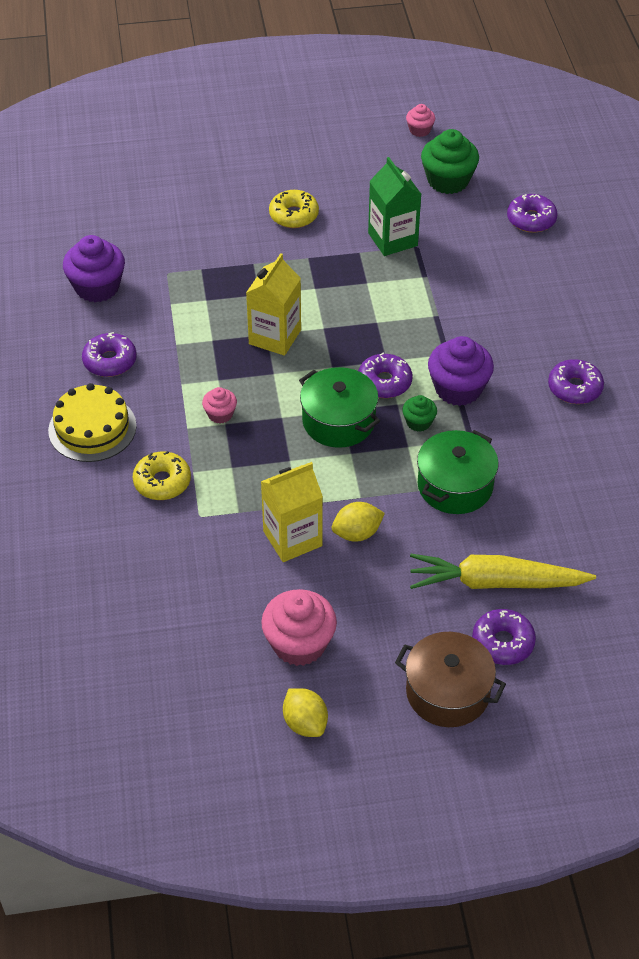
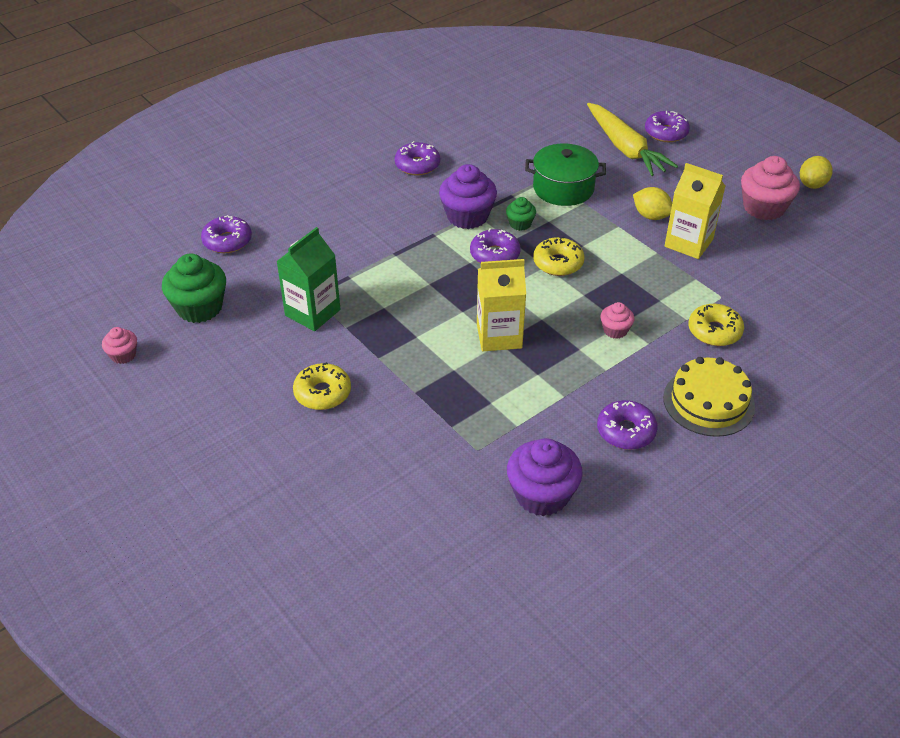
camera: 120 degrees left, 5 degrees down
green pot [299,367,380,448] -> yellow donut [533,236,585,276]
brown pot [395,632,506,727] -> none

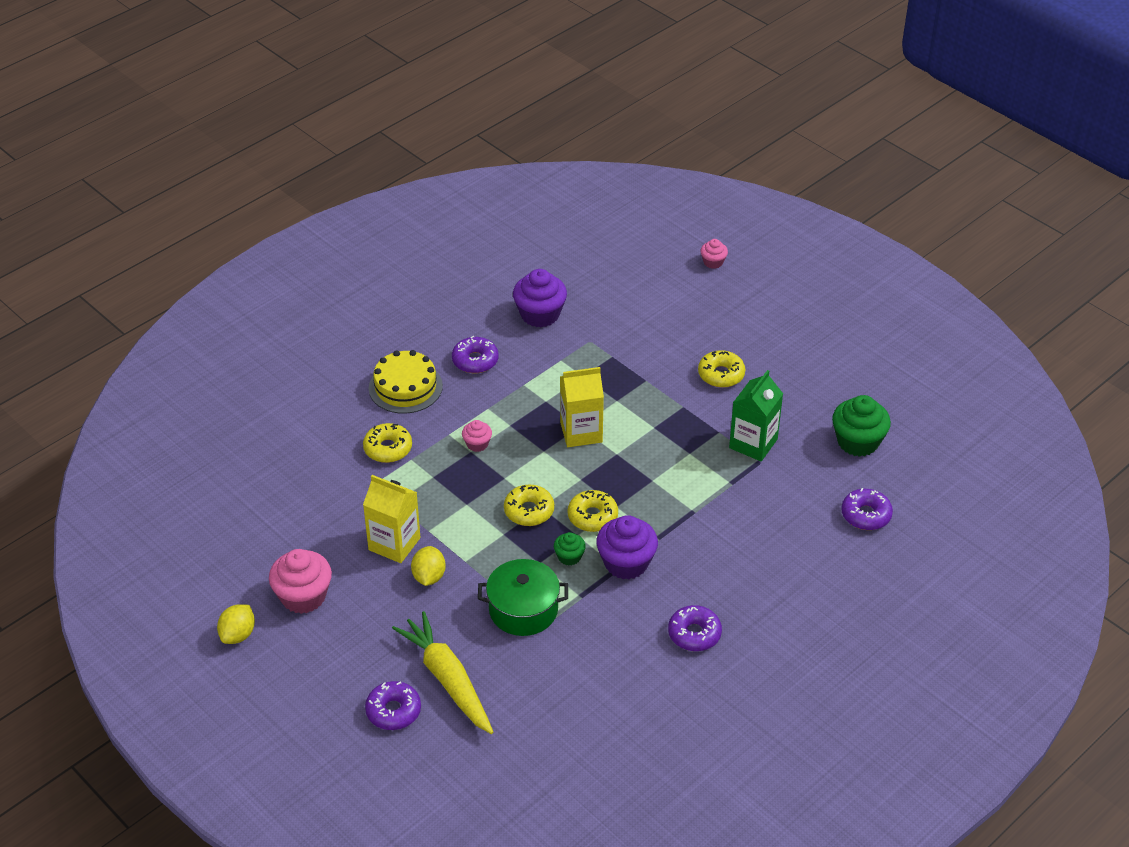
camera: 175 degrees right, 0 degrees up
pink cupcake [102,327,137,364] -> pink cupcake moved to [700,239,728,269]
purple donut [470,228,521,263] -> yellow donut [568,490,618,532]
yellow lemon [633,187,672,220] -> yellow lemon turned 60 degrees clockwise [411,546,446,586]

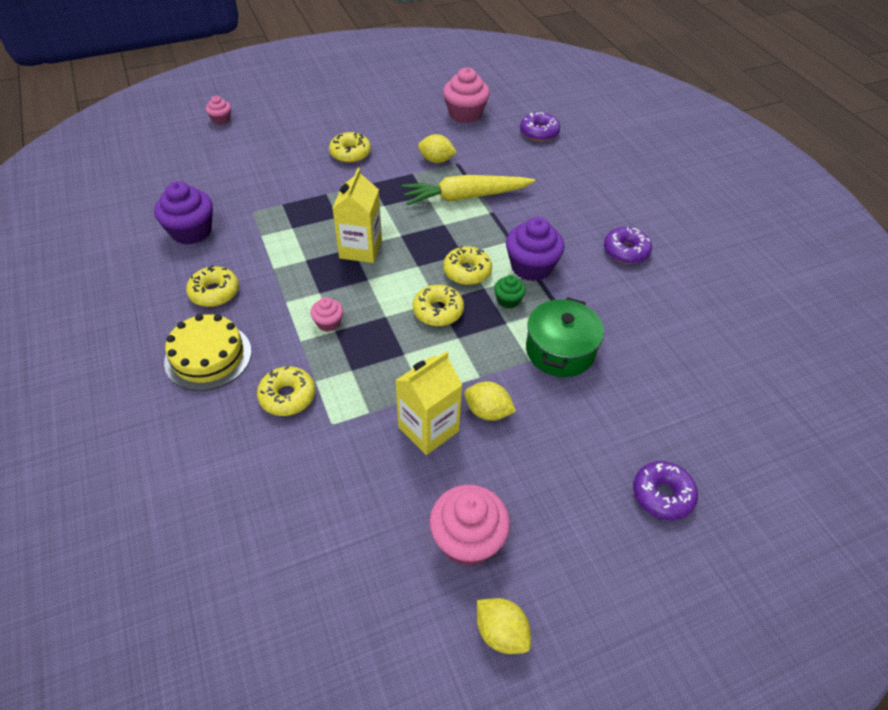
camera: 70 degrees left, 5 degrees up
yellow carrot [392,611,493,734] -> yellow carrot moved to [402,175,535,205]
purple donut [452,336,498,373] -> yellow donut [186,265,239,307]
green carton [729,370,783,461] -> yellow lemon [418,134,457,163]
green cupcake [832,395,891,457] -> pink cupcake [443,67,490,123]

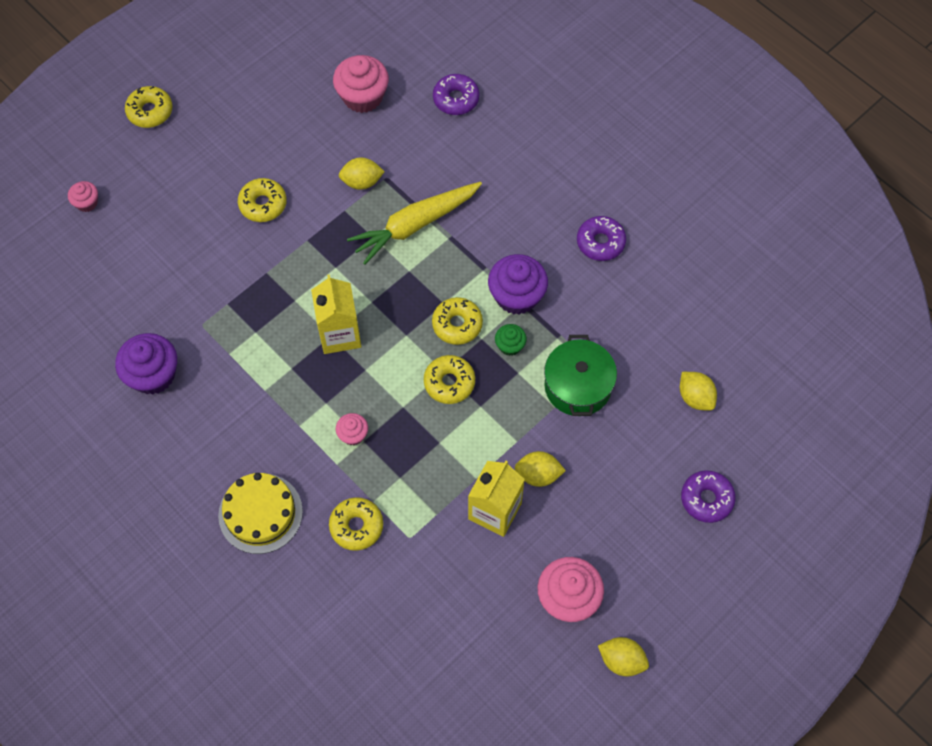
camera: 20 degrees left, 15 degrees up
yellow donut [186,265,239,307] -> yellow donut moved to [125,86,173,128]
none -> yellow lemon [680,372,717,411]

